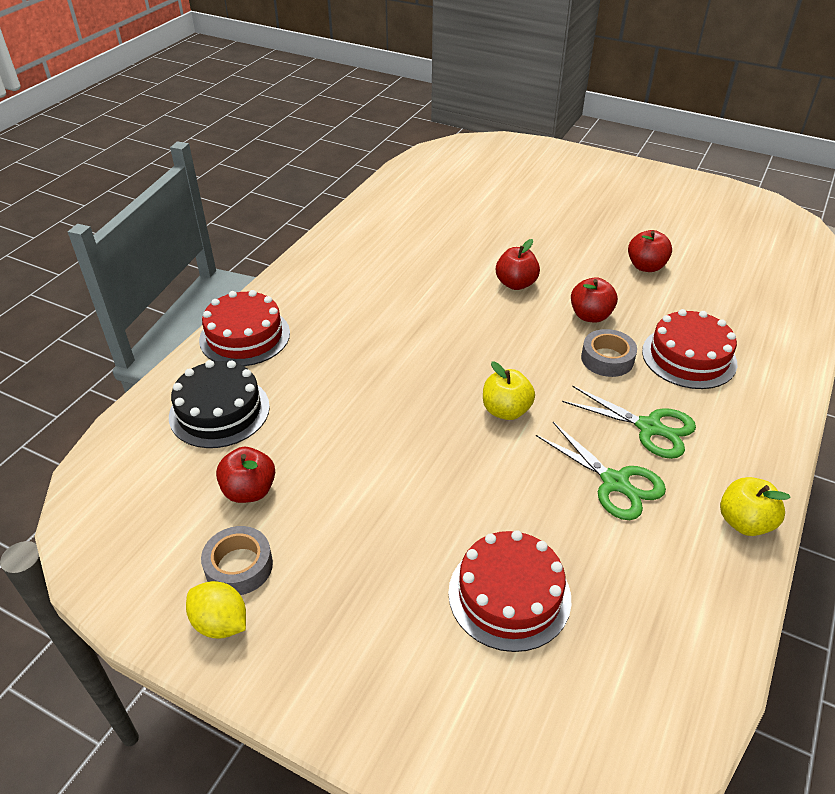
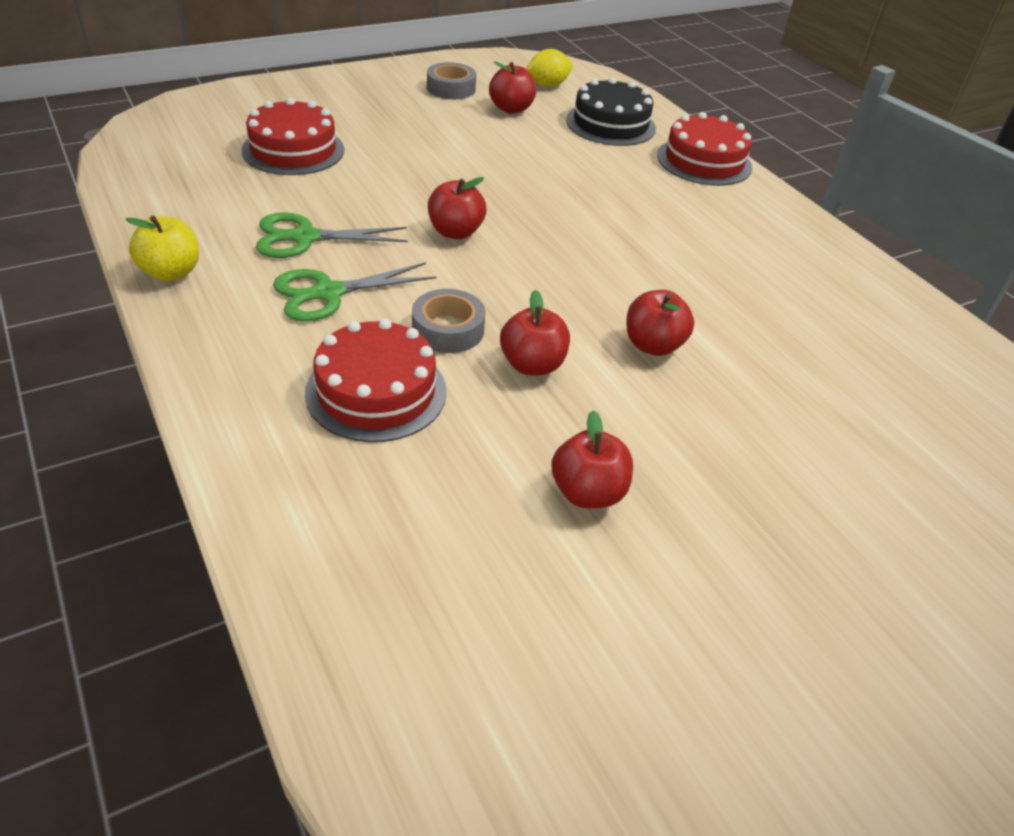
camera: 120 degrees right, 0 degrees up
yellow lemon [186,581,246,639] -> yellow lemon moved to [526,49,573,87]
yellow apple [483,362,535,420] -> red apple [428,177,487,239]

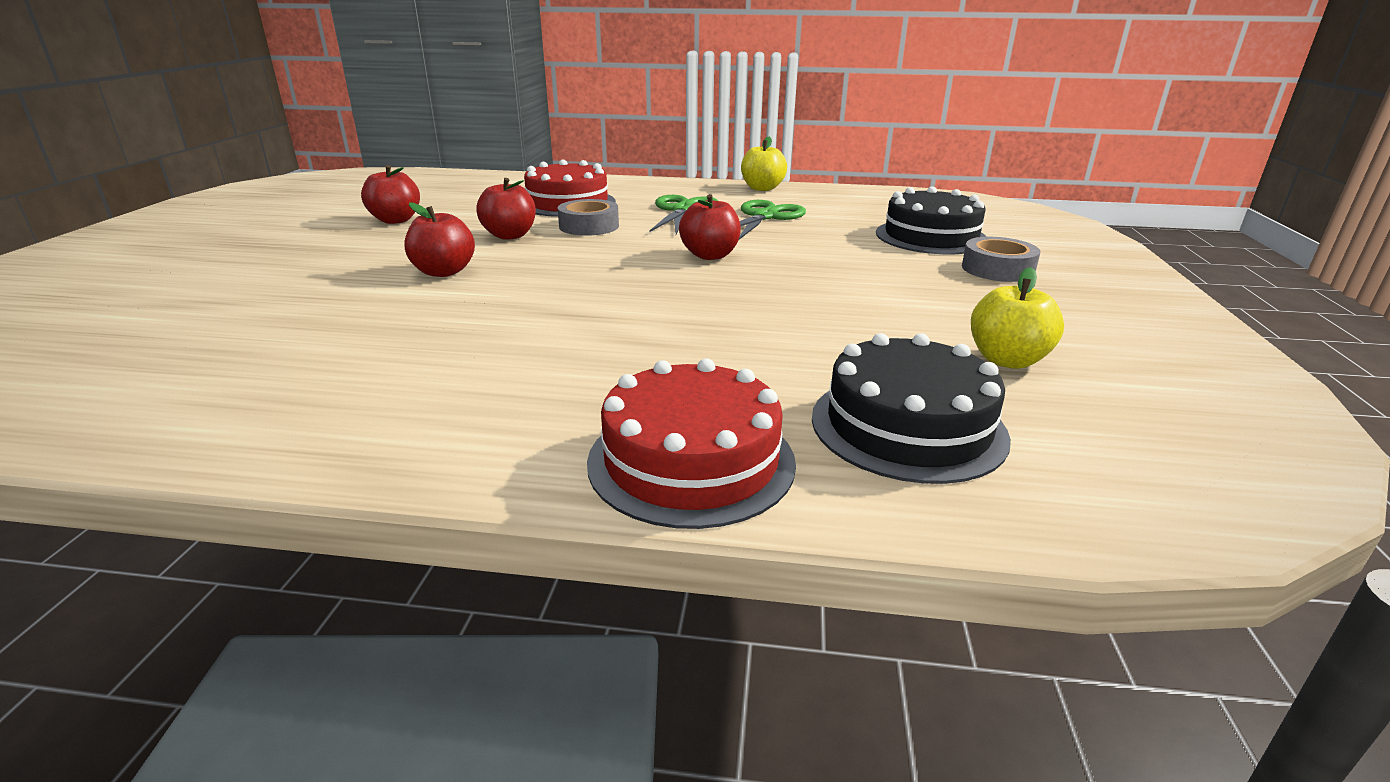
camera: 130 degrees right, 15 degrees down
red cake [241,98,344,175] -> black cake [876,186,987,254]
grey tape [427,62,476,99] -> grey tape moved to [962,237,1041,282]
red apple [489,61,536,114] -> yellow apple [971,267,1064,369]
yellow lemon [526,49,573,87] -> none

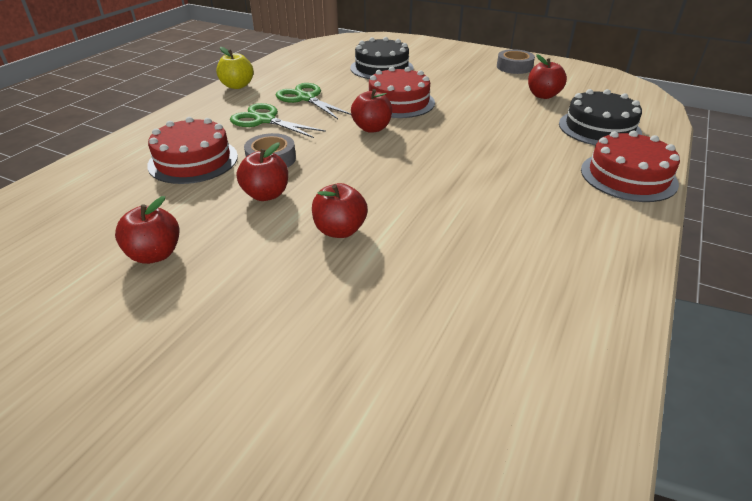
camera: 70 degrees left, 10 degrees up
grey tape [962,237,1041,282] -> grey tape moved to [497,49,535,74]
yellow apple [971,267,1064,369] -> red apple [528,54,567,99]
none -> red cake [368,67,435,118]

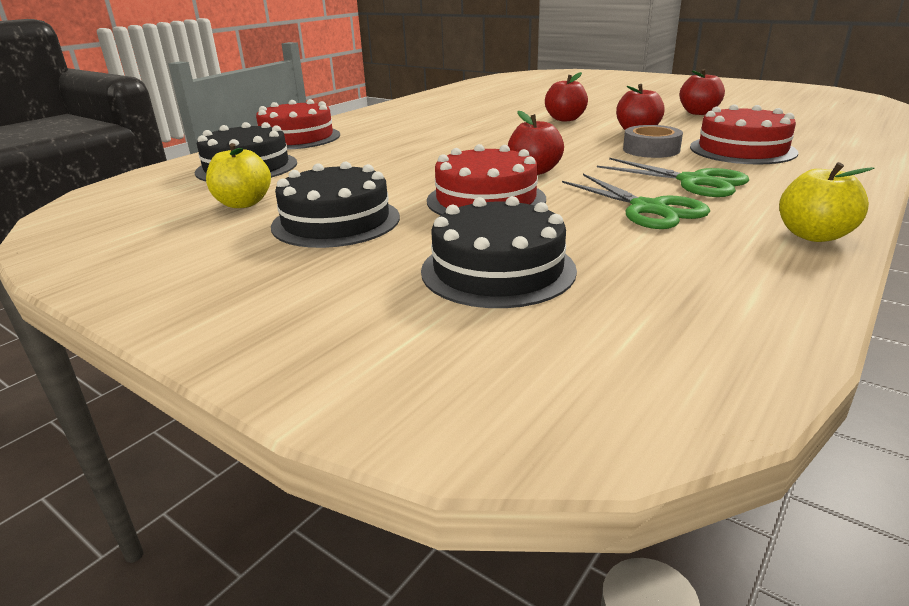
camera: 170 degrees left, 10 degrees down
grey tape [497,49,535,74] -> none
red apple [528,54,567,99] -> yellow apple [206,143,271,208]
none -> black cake [271,161,400,248]

